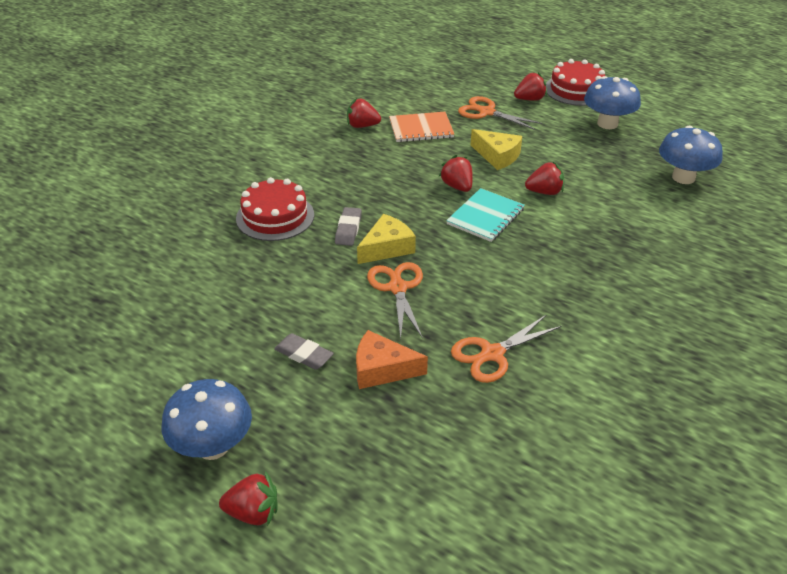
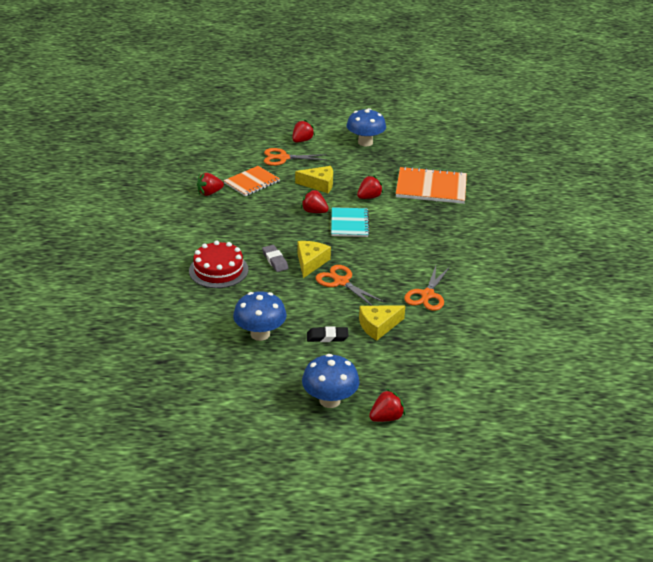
camera: 35 degrees left, 5 degrees down
grey eraser [274,333,334,370] -> black eraser [307,326,349,342]
orange cheese [356,330,428,389] -> yellow cheese [359,306,405,341]
red cake [546,59,605,106] -> none
blue mushroom [659,126,723,184] -> blue mushroom moved to [233,291,287,341]
none -> orange notebook [396,166,467,204]

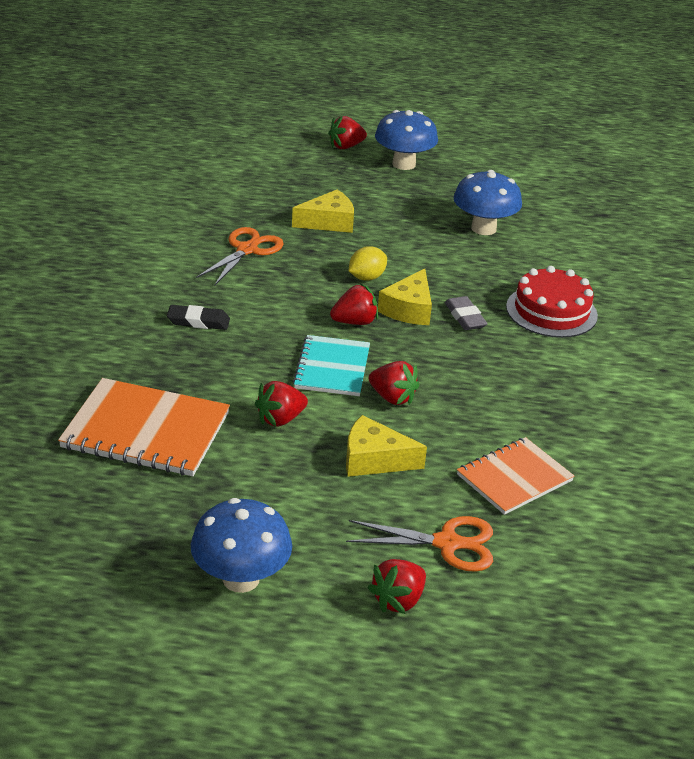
camera: 175 degrees left, 0 degrees up
red strawberry [197,173,224,196] -> red strawberry moved to [330,284,378,325]
black eraser [307,326,349,342] -> black eraser moved to [167,305,230,330]
orange scissors [316,265,384,306] -> yellow lemon [349,246,387,281]

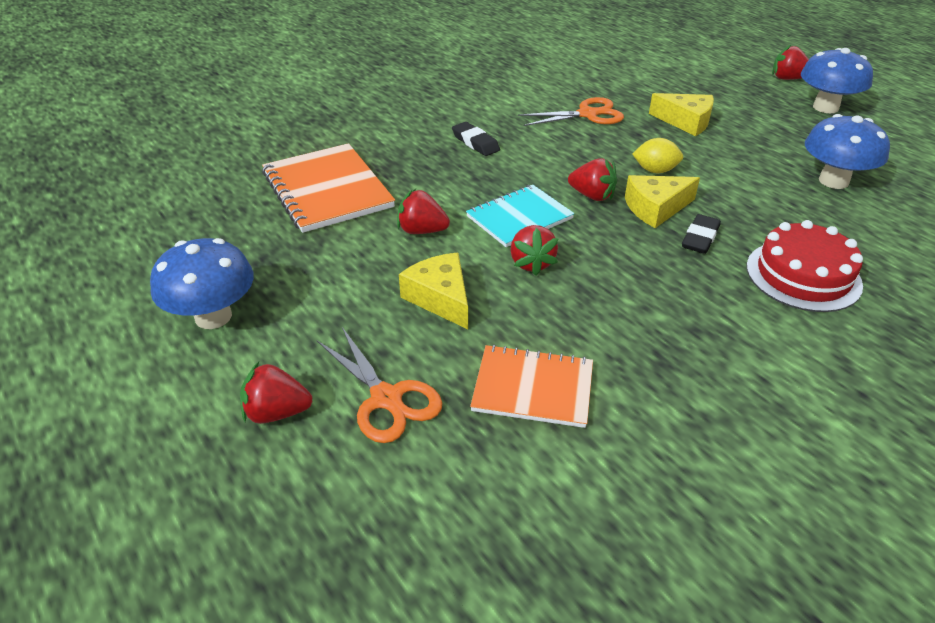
camera: 50 degrees right, 5 degrees up
grey eraser [445,296,487,330] -> black eraser [682,214,721,254]

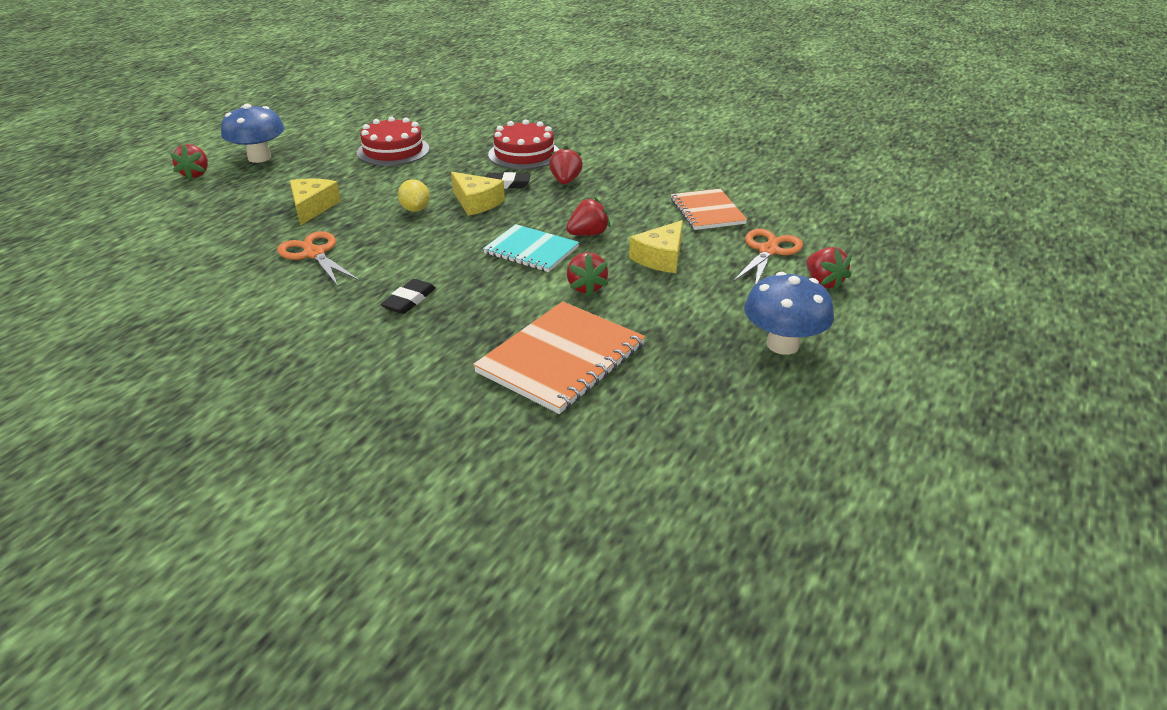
camera: 115 degrees left, 5 degrees down
red strawberry [568,158,617,201] -> red strawberry moved to [549,146,583,184]
blue mushroom [805,114,890,189] -> red cake [357,116,430,166]

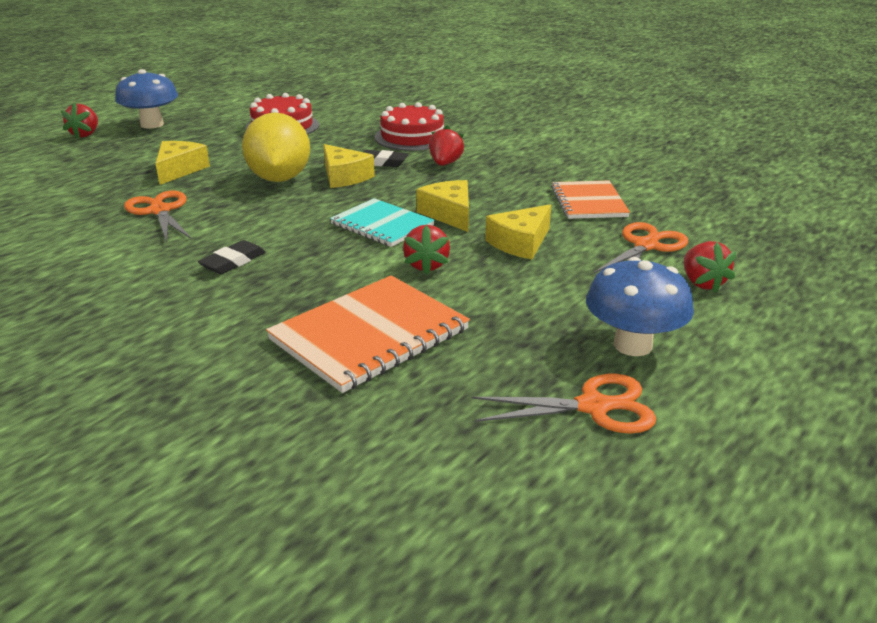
camera: 10 degrees right, 5 degrees down
yellow lemon [398,179,430,212] -> yellow lemon [242,112,310,182], size x2.03
red strawberry [566,197,610,236] -> yellow cheese [416,180,469,232]
none -> orange scissors [472,374,656,434]

